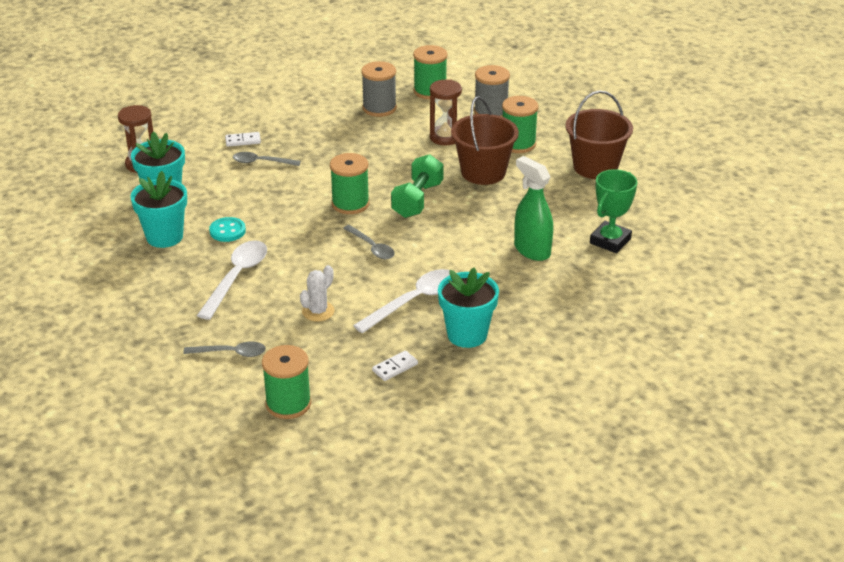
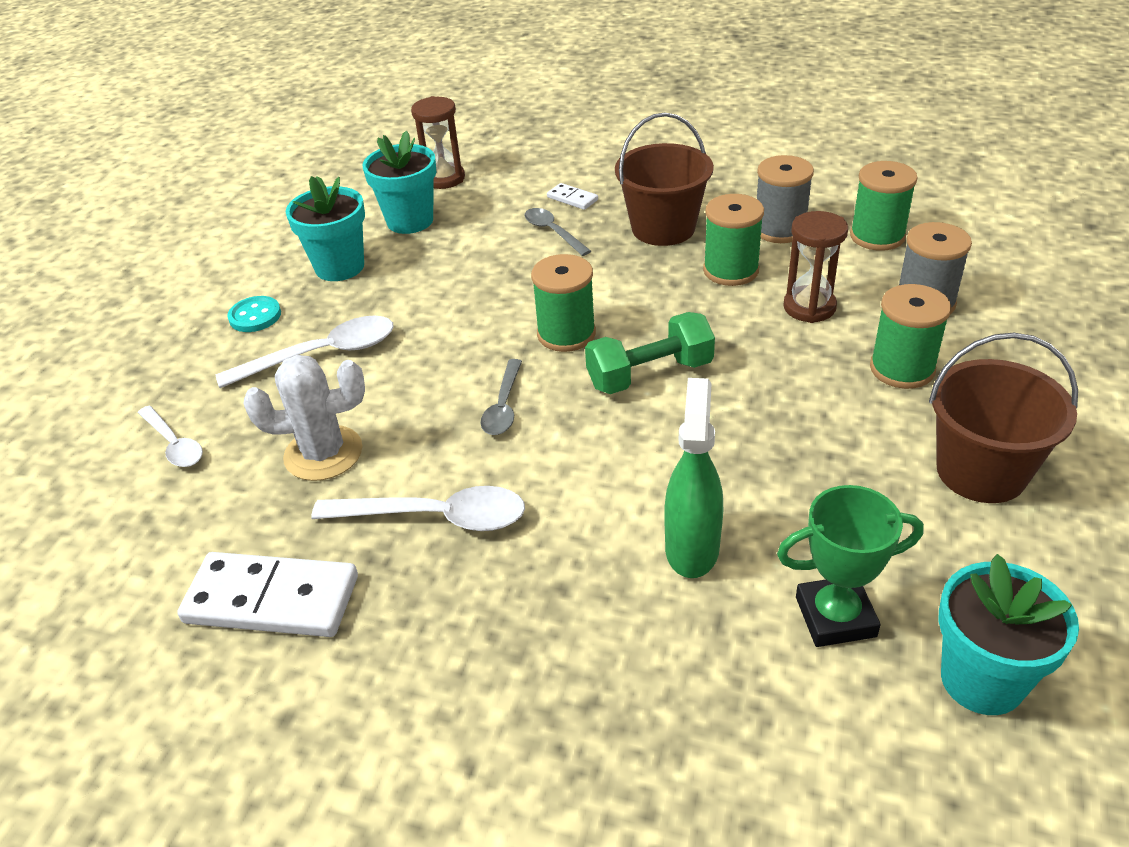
camera: 50 degrees right, 5 degrees up
grey spoon [183,341,266,357] -> white spoon [138,406,203,467]
turquoise button [209,217,246,242] -> turquoise button moved to [227,296,281,332]
green spool [262,345,311,419] -> green spool moved to [703,194,764,286]
white cactus [300,265,335,322] -> white cactus [243,355,365,481], size x1.54
white domino [372,350,418,381] -> white domino [177,552,358,637], size x2.18
turquoise flower pot [438,267,499,348] -> turquoise flower pot moved to [939,554,1079,715]
brown bucket [451,96,519,185] -> brown bucket moved to [615,113,714,246]

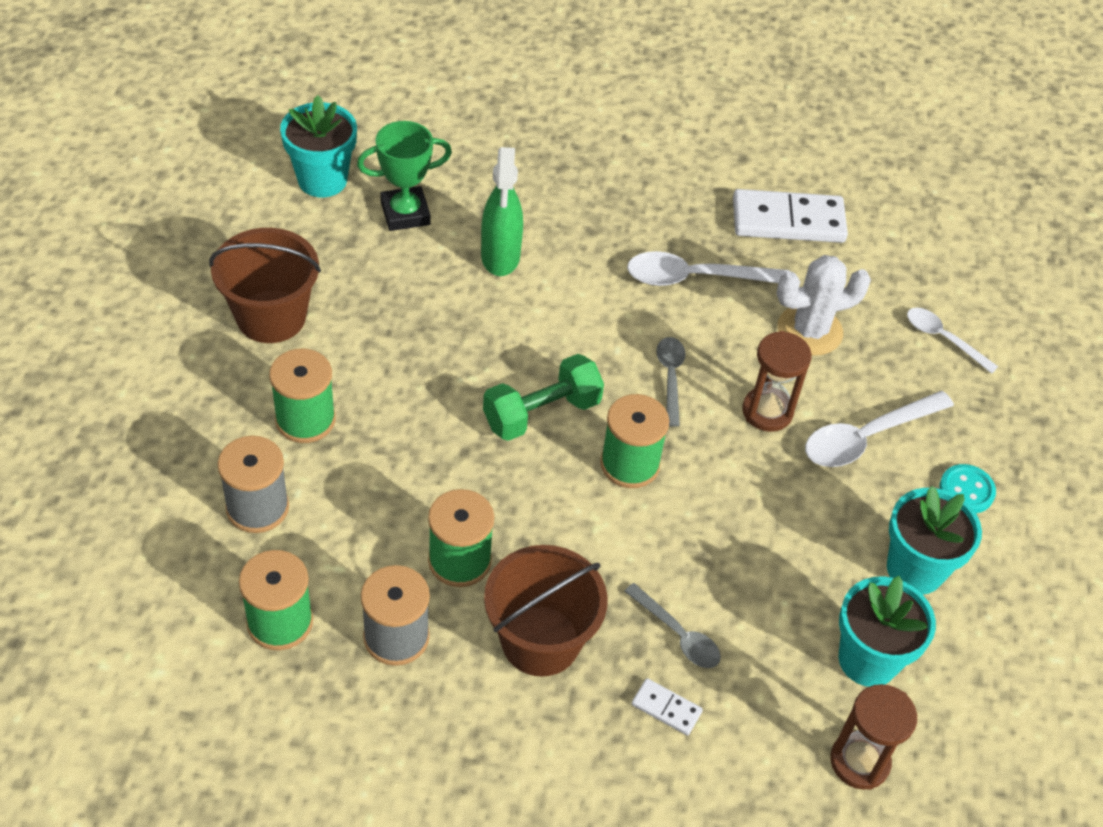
camera: 165 degrees right, 10 degrees up
brown hourglass [783,211,848,323] -> brown hourglass moved to [742,331,812,432]

